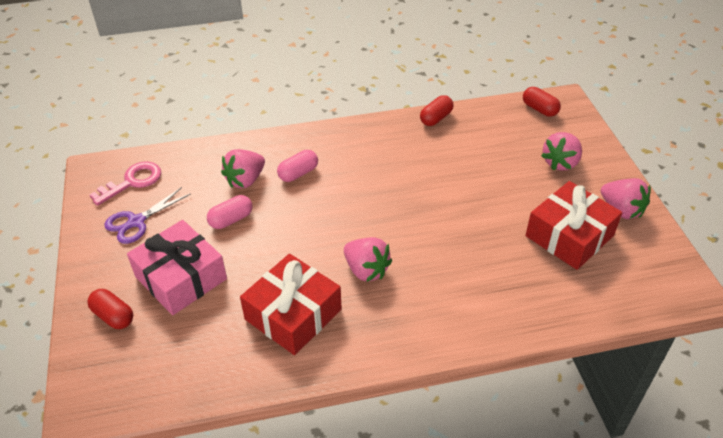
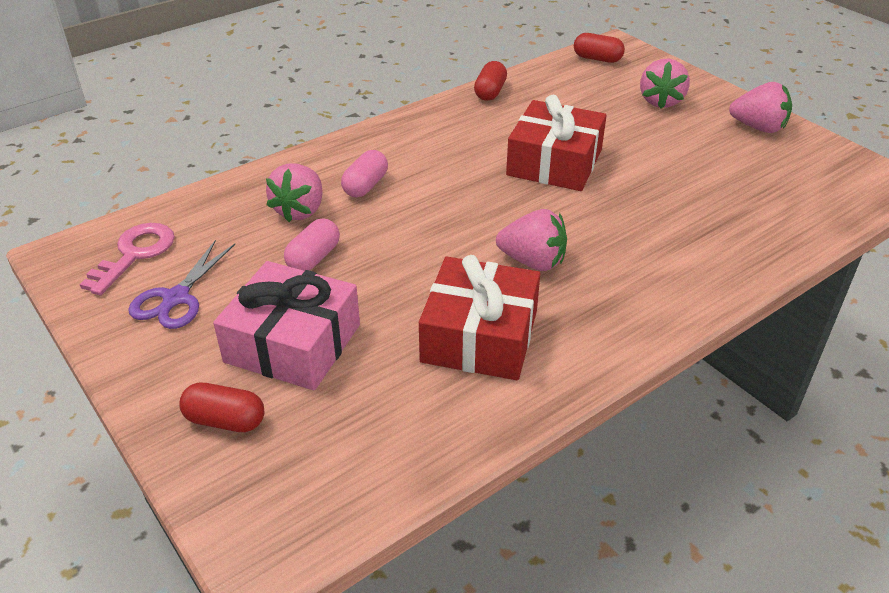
camera: 25 degrees left, 5 degrees down
red gift [525,181,622,270] -> red gift moved to [506,95,607,191]

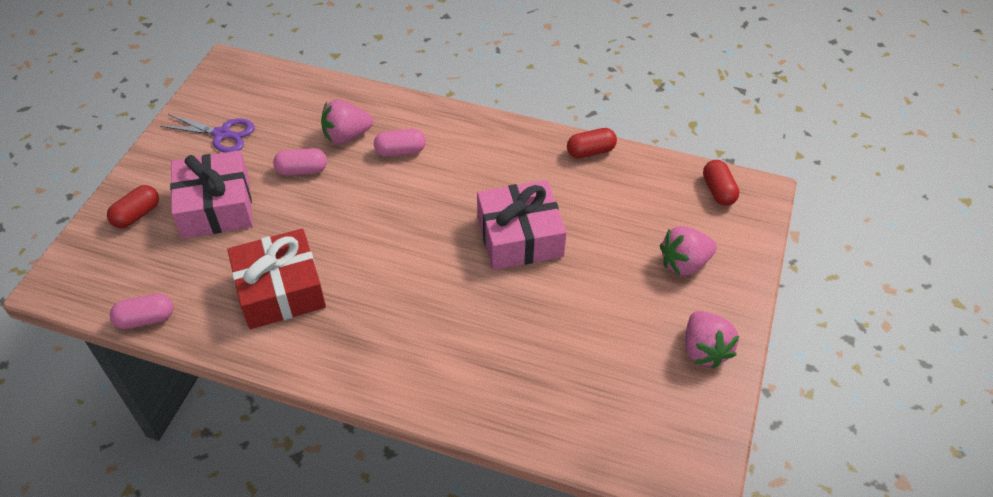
camera: 55 degrees right, 10 degrees up
pink key [80,223,175,295] -> none
purple scissors [128,240,235,329] -> purple scissors turned 150 degrees counterclockwise [160,114,255,153]
red capsule [179,383,264,432] -> red capsule turned 60 degrees clockwise [107,185,159,228]
pink strawberry [496,209,567,271] -> none
red gift [506,95,607,191] -> pink gift [477,180,567,270]
none -> pink capsule [110,293,173,329]

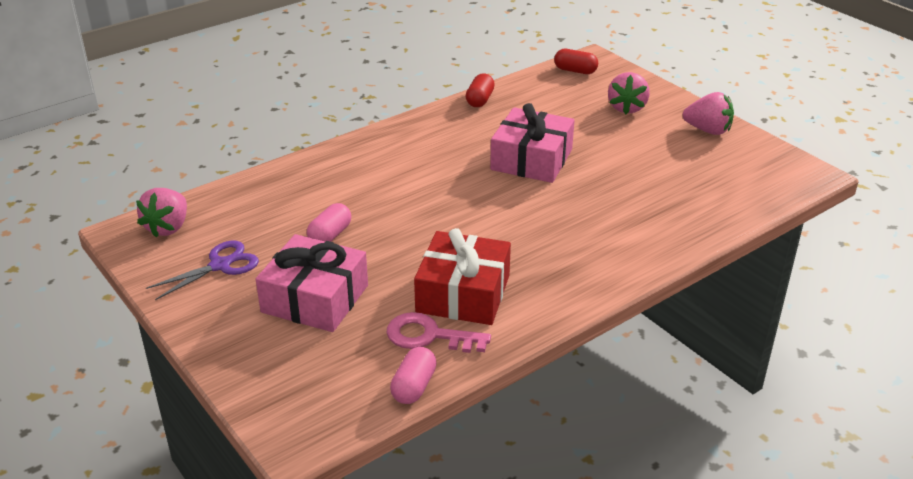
camera: 55 degrees left, 15 degrees down
red capsule [107,185,159,228] -> none
pink strawberry [321,99,373,144] -> pink strawberry moved to [136,188,187,238]
pink capsule [374,129,426,156] -> none
none -> pink key [386,312,491,353]

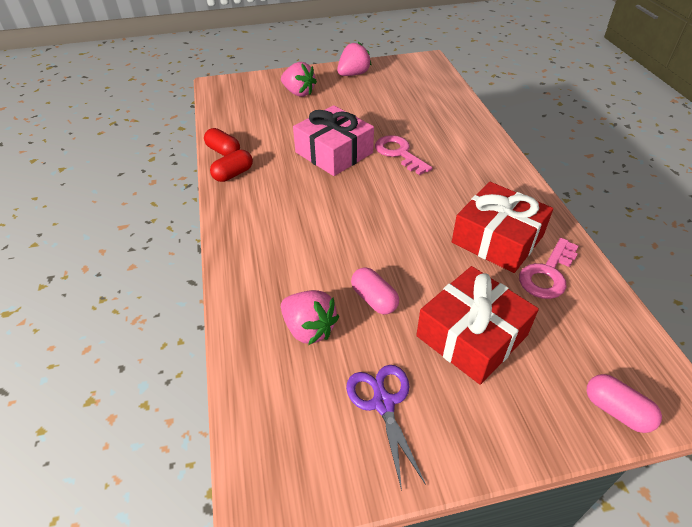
camera: 65 degrees left, 10 degrees up
pink strawberry [136,188,187,238] -> pink strawberry moved to [281,290,339,345]
pink gift [256,234,368,332] -> red gift [416,266,539,385]
pink capsule [390,347,437,404] -> pink capsule moved to [587,374,662,433]
red capsule [554,49,598,74] -> red capsule moved to [210,150,253,182]
none -> pink key [375,135,432,175]

